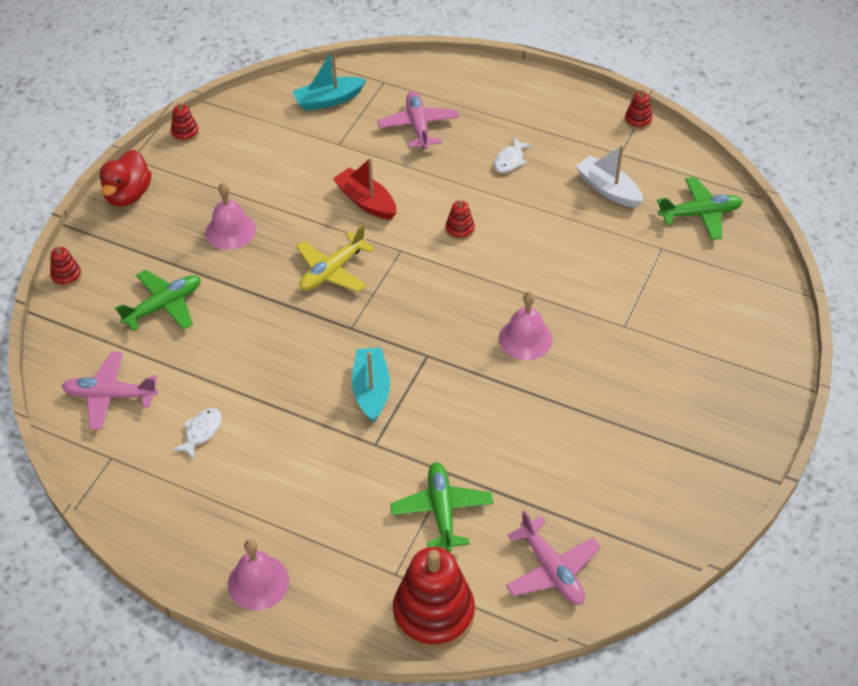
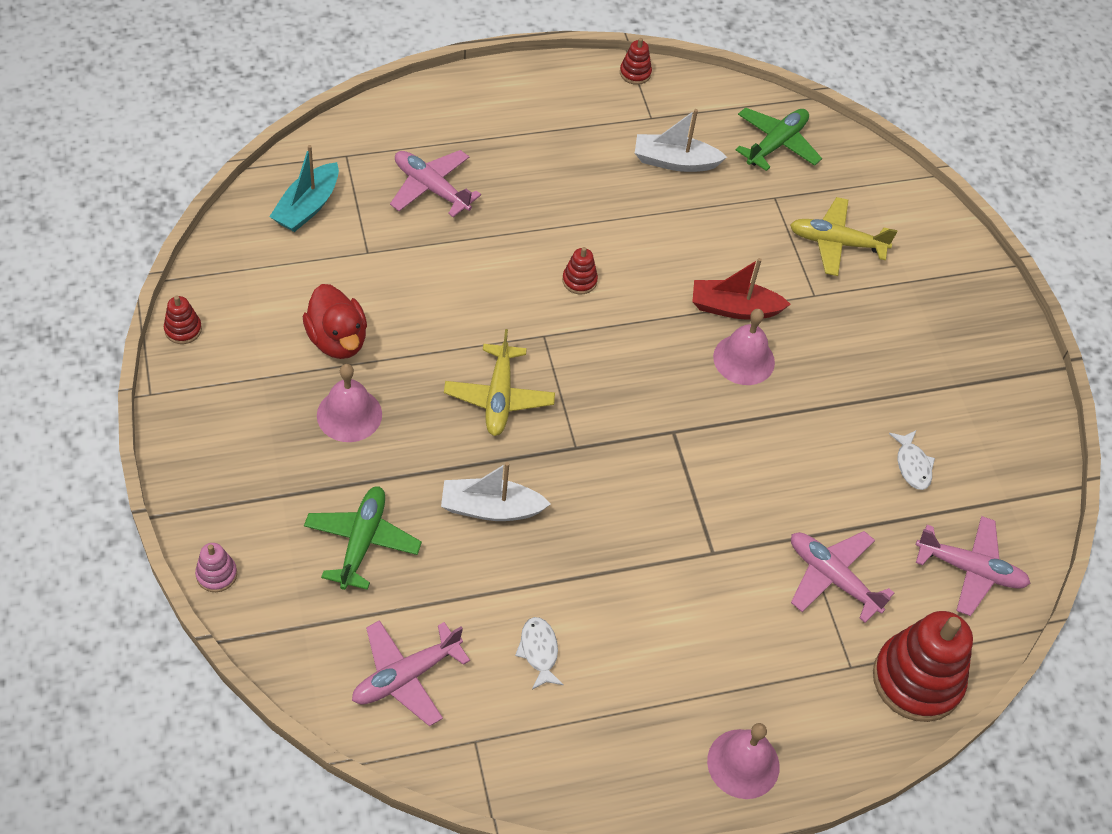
camera: 45 degrees left, 5 degrees up
red stacking toy [50,245,82,287] -> pink stacking toy [195,543,237,592]
red duck [100,150,151,206] -> red duck moved to [303,284,367,359]
red boat [333,158,396,220] -> red boat moved to [692,258,791,320]
turquoise boat [352,348,390,423] -> none
green plane [390,462,493,552] -> pink plane [791,531,894,623]
white fish [494,137,532,173] -> white fish moved to [889,431,935,490]
none -> white boat [441,462,551,521]
none -> yellow plane [790,197,897,276]

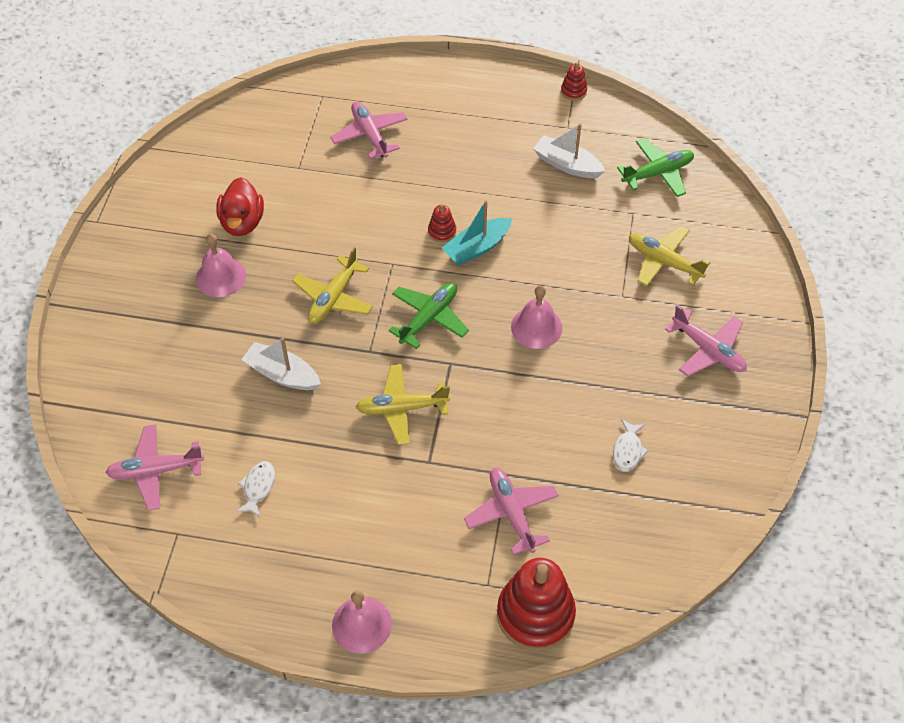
camera: 30 degrees right, 0 degrees up
red stacking toy [164,296,202,344] -> none
pink stacking toy [195,543,237,592] -> none
turquoise boat [269,145,339,232] -> turquoise boat moved to [442,200,512,265]
green plane [304,486,422,590] -> green plane moved to [388,283,469,349]
red boat [692,258,791,320] -> none
pink plane [916,516,1031,616] -> pink plane moved to [665,305,747,377]
none -> yellow plane [356,364,450,445]

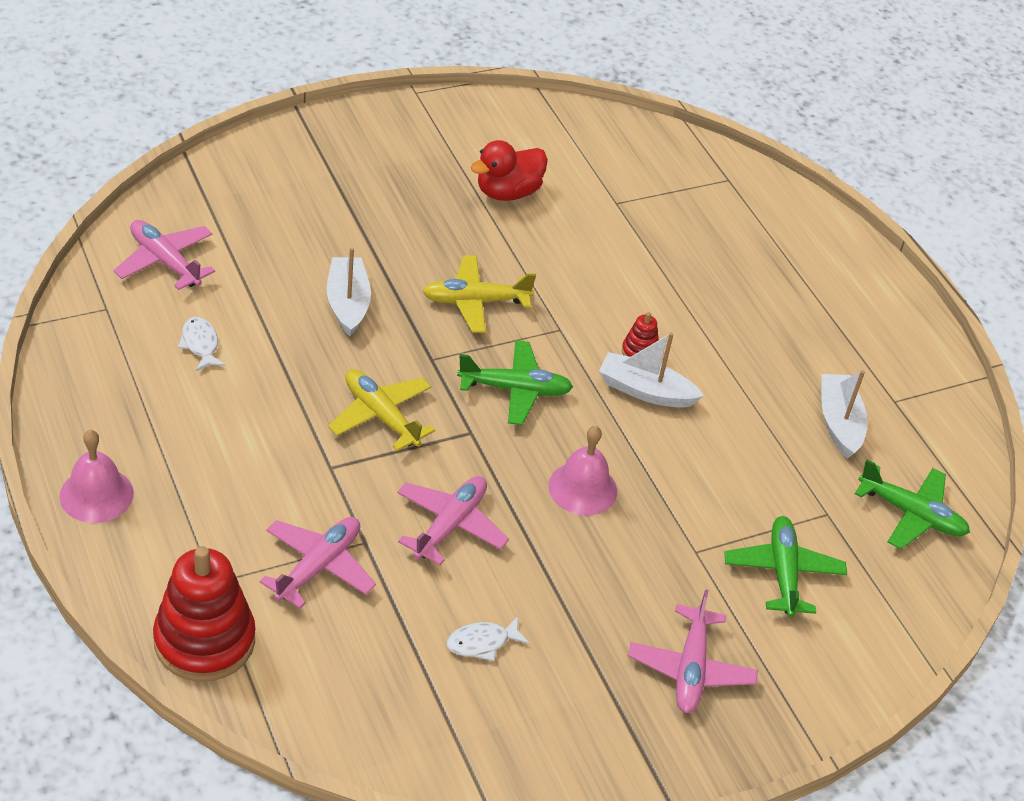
camera: 50 degrees right, 10 degrees down
pink bell [196,234,246,297] -> none
white fish [236,461,275,517] -> white fish turned 90 degrees counterclockwise [178,317,226,371]
pink plane [330,101,408,159] -> pink plane moved to [397,476,509,565]
turquoise boat [442,200,512,265] -> white boat [599,332,704,408]
red stacking toy [561,62,587,101] -> none
yellow plane [629,226,711,286] -> green plane [724,516,847,618]

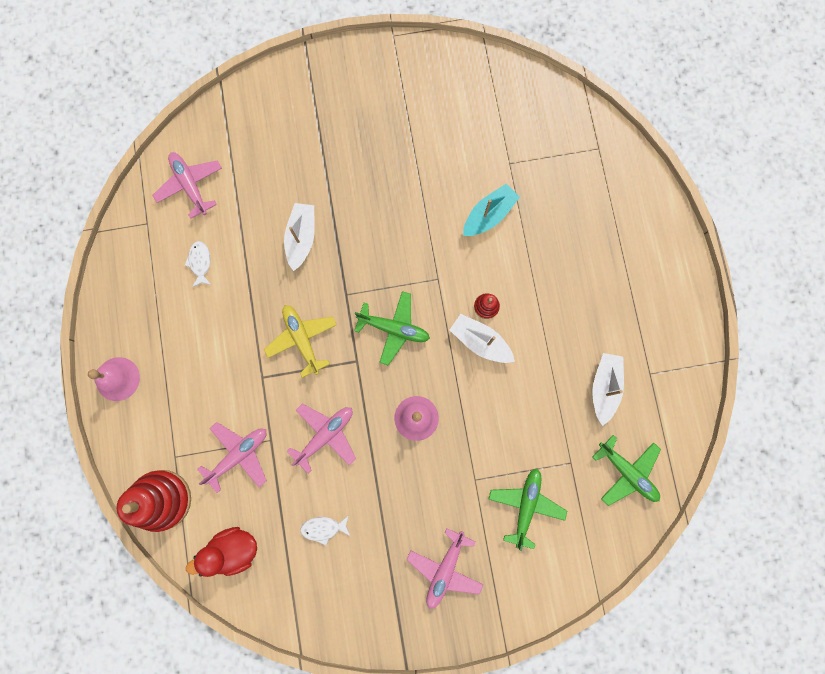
camera: 20 degrees right, 35 degrees up
yellow plane [422,255,536,333] -> none
red duck [471,140,548,201] -> red duck moved to [186,527,257,577]
none -> turquoise boat [463,184,520,236]

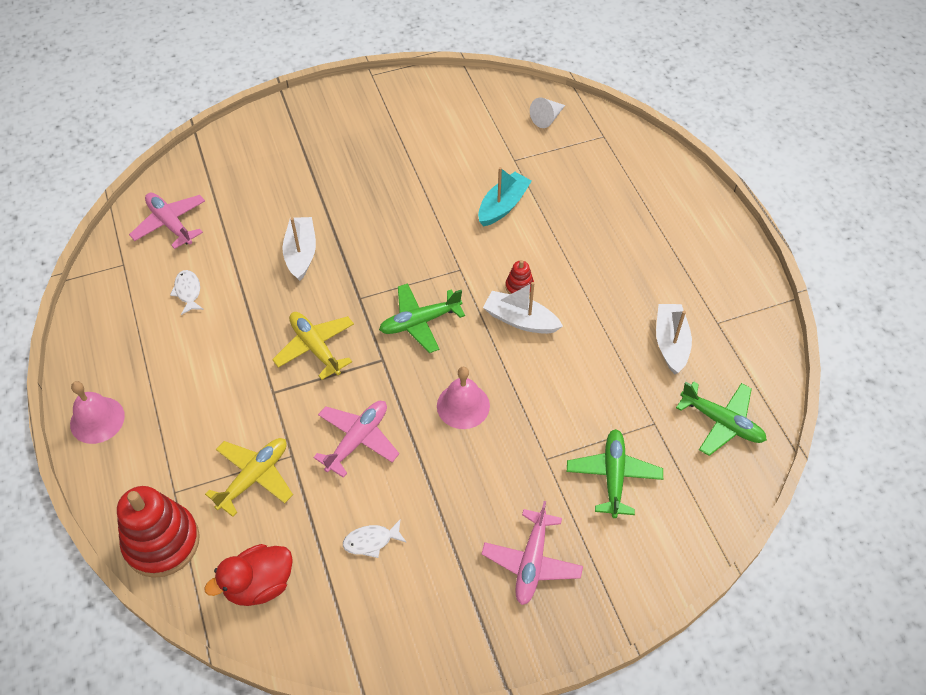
camera: 10 degrees left, 25 degrees down
pink plane [197,422,267,493] -> yellow plane [205,438,293,517]
green plane [355,291,430,365] -> green plane turned 150 degrees clockwise [379,283,465,353]
none -> white cone [530,97,565,128]

